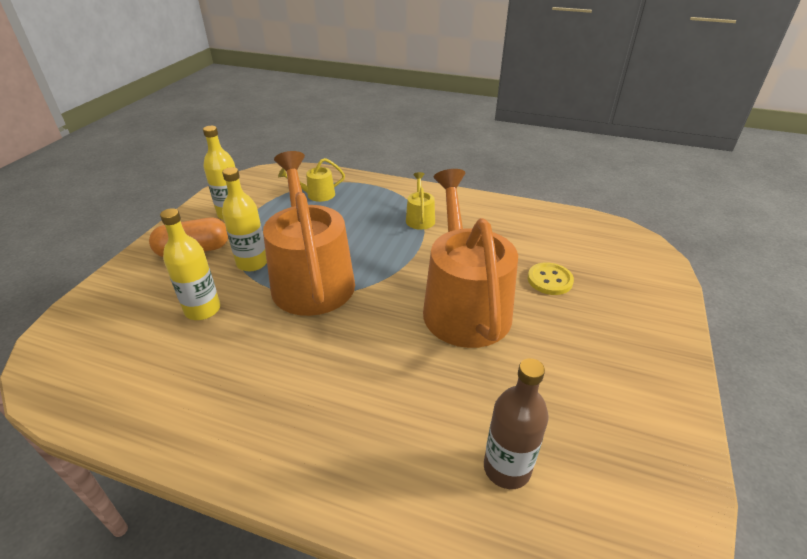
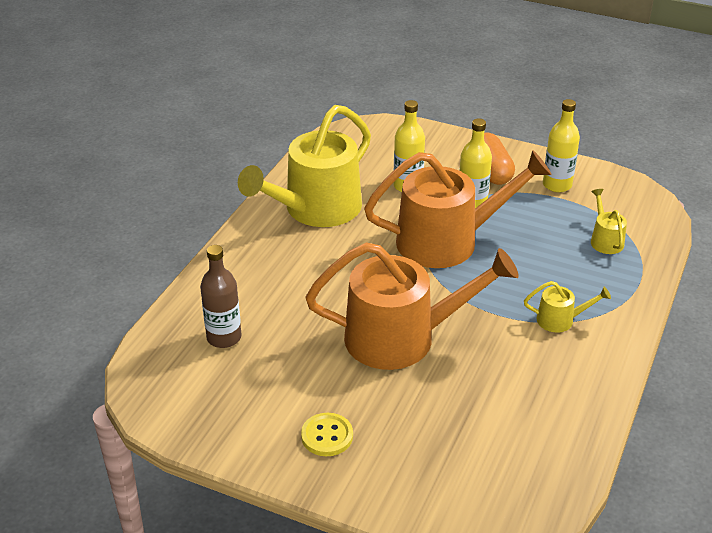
camera: 95 degrees right, 0 degrees up
yellow button [528,262,574,295] -> yellow button moved to [301,413,353,456]
none -> yellow watering can [238,105,371,227]

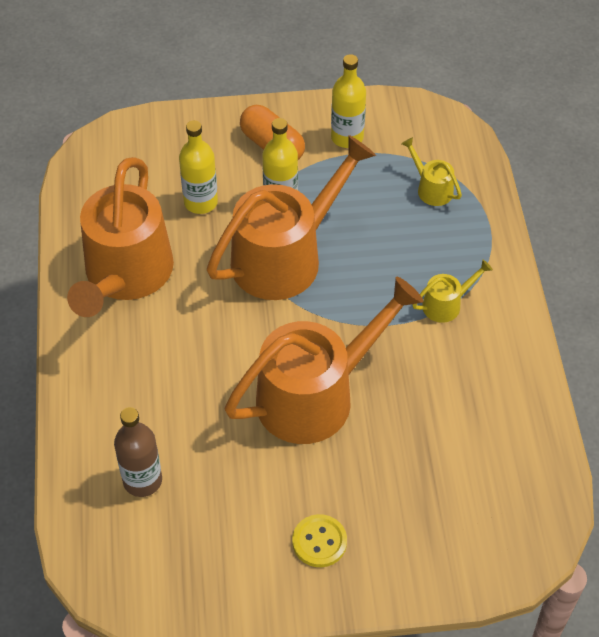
camera: 30 degrees left, 15 degrees up
yellow watering can [238,105,371,227] -> orange watering can [67,157,174,317]

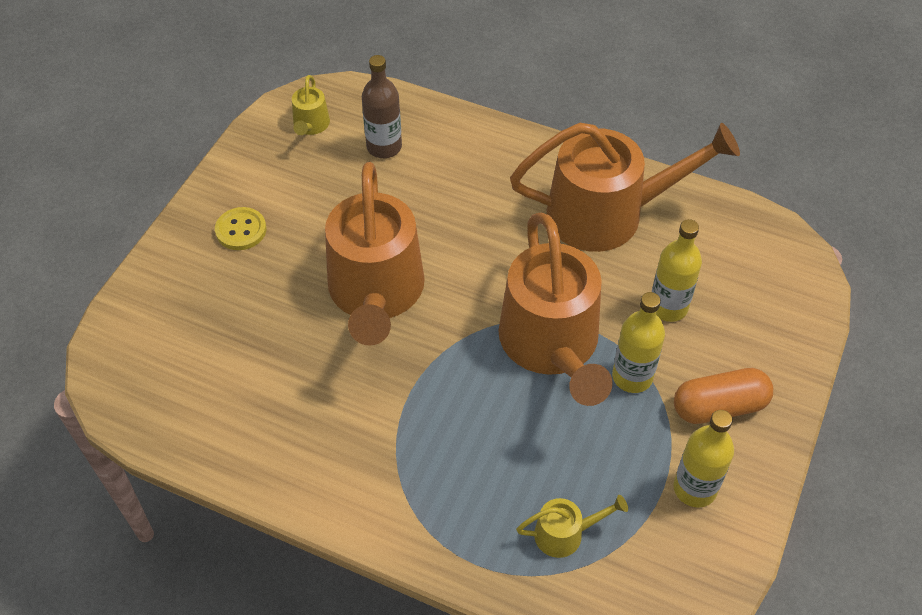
camera: 120 degrees right, 0 degrees up
orange watering can [67,157,174,317] -> orange watering can turned 135 degrees clockwise [510,123,740,252]
yellow watering can [412,260,493,323] -> yellow watering can moved to [292,75,330,135]

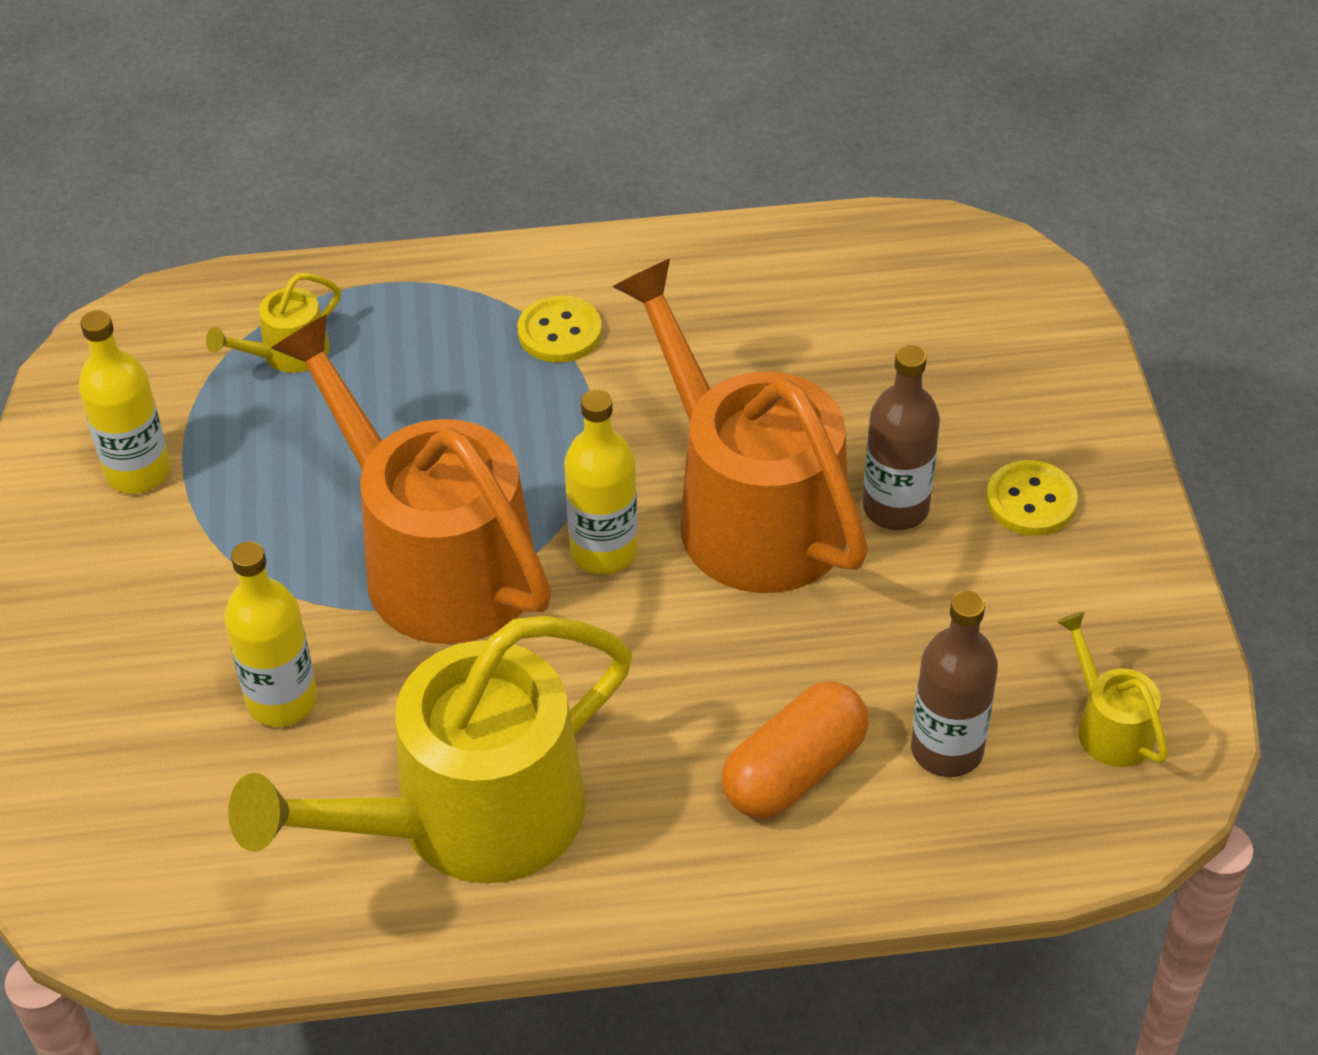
camera: 150 degrees right, 5 degrees down
orange watering can [510,123,740,252] -> yellow watering can [228,616,632,883]
yellow bottle [612,292,665,393] -> yellow bottle moved to [564,389,638,574]
orange capsule [674,368,773,424] -> orange capsule moved to [722,682,869,818]
none -> yellow button [518,295,602,363]
none -> brown bottle [863,345,940,530]

